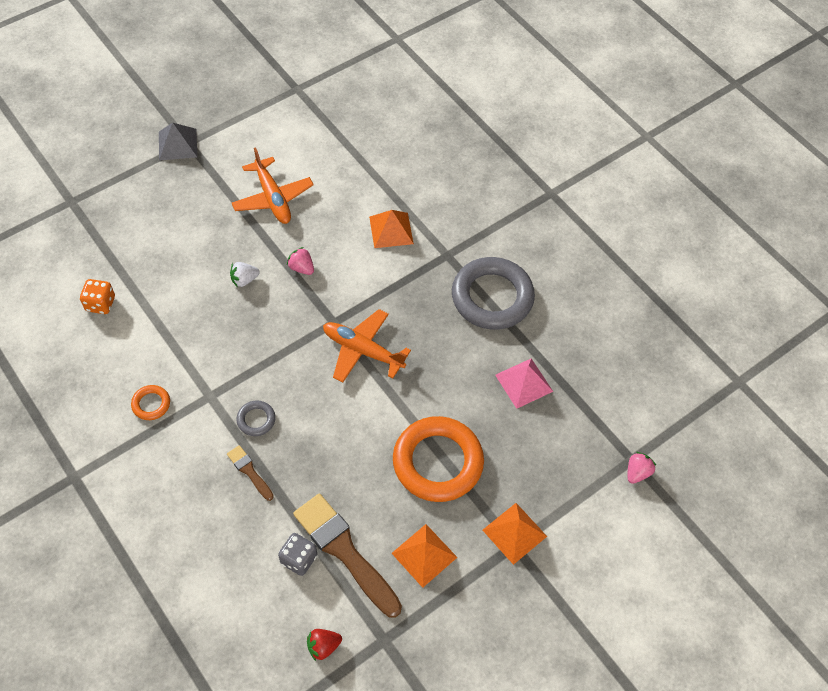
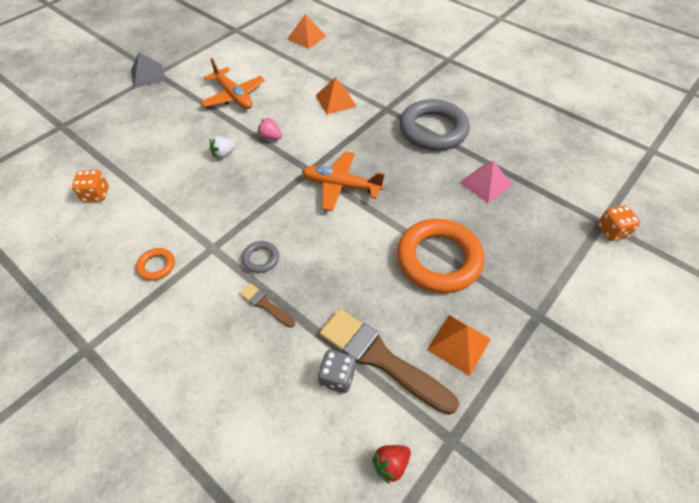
camera: 10 degrees left, 5 degrees down
orange pyramid [483,503,547,565] -> orange pyramid moved to [287,15,326,49]
pink strawberry [628,452,656,484] -> orange dice [598,205,640,241]

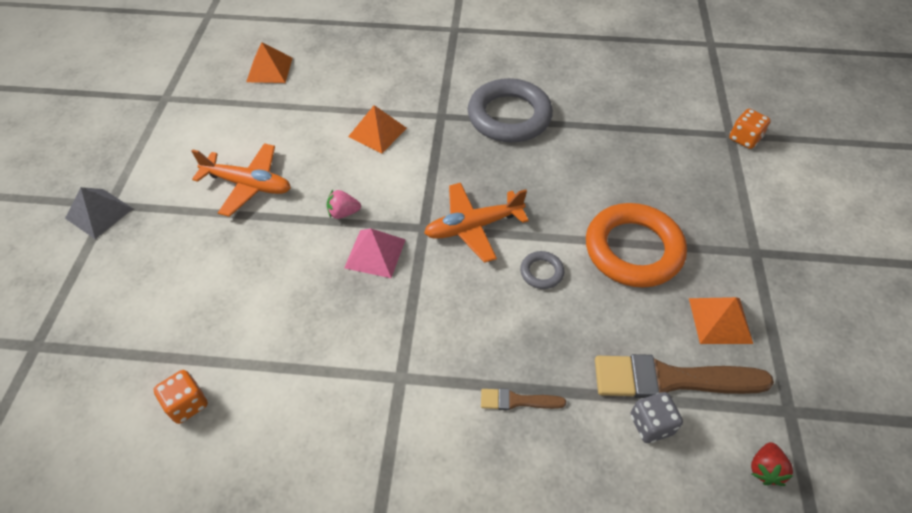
camera: 35 degrees left, 0 degrees up
orange ring [136,248,175,281] -> none
white strawberry [210,136,236,159] -> none
grey ring [242,241,279,273] -> grey ring moved to [520,251,564,289]
pink pyramid [459,161,512,204] -> pink pyramid moved to [344,228,406,278]

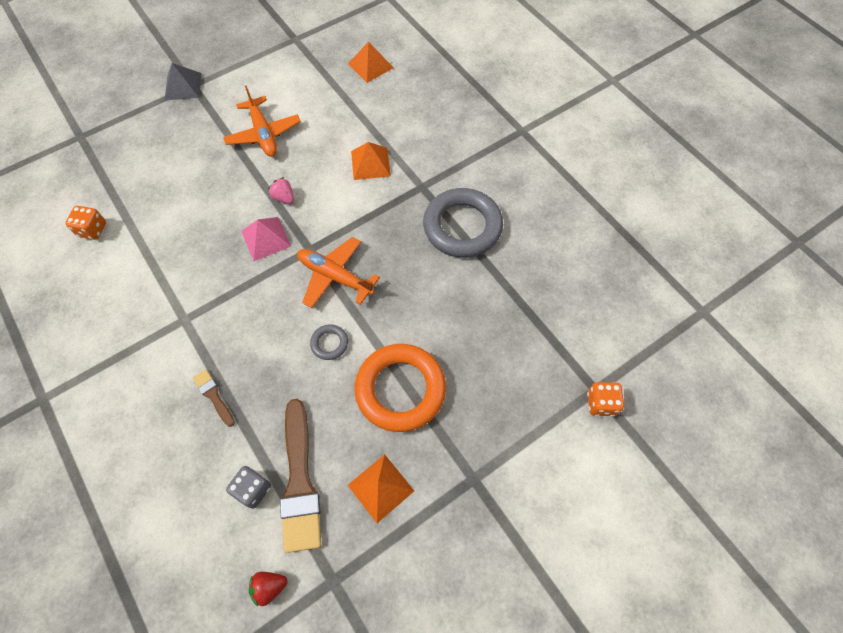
camera: 50 degrees right, 10 degrees up
brown brush [595,354,774,398] -> brown brush turned 150 degrees counterclockwise [280,399,321,553]

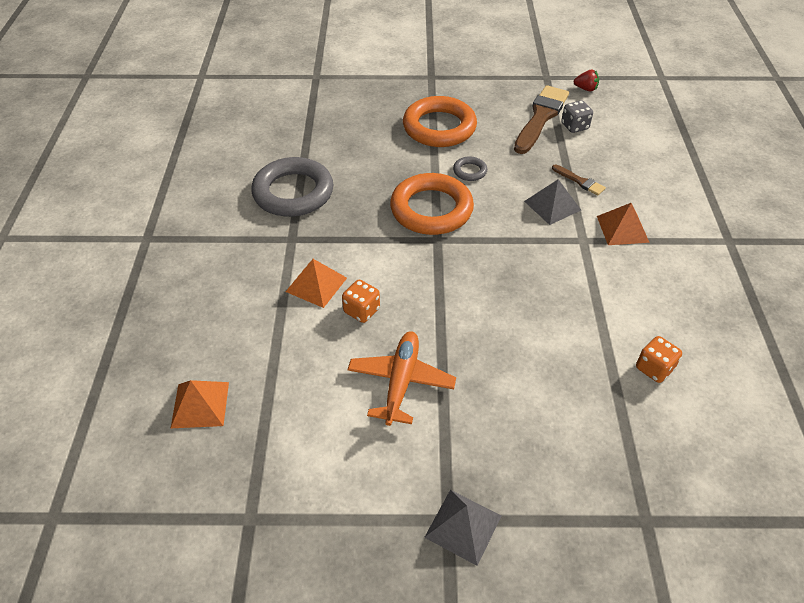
camera: 145 degrees left, 15 degrees down
brown brush [193,369,235,427] -> brown brush turned 45 degrees counterclockwise [552,164,606,195]
pink pyramid [241,217,291,261] -> none
pink strawberry [268,177,294,204] -> none
orange plane [297,237,380,308] -> orange ring [390,173,474,235]
orange pyramid [348,454,414,523] -> orange pyramid moved to [597,203,650,245]
orange dice [587,382,624,417] -> orange dice moved to [342,280,380,323]
none -> grey pyramid [524,179,581,225]

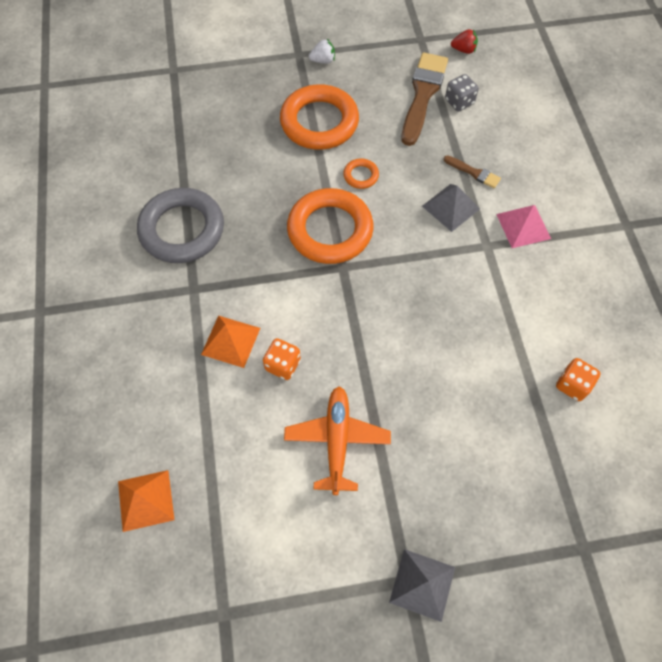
camera: 10 degrees left, 15 degrees up
grey ring [453,156,487,181] -> orange ring [343,159,379,189]
orange pyramid [597,203,650,245] -> pink pyramid [496,205,551,248]
none -> white strawberry [309,39,335,63]

